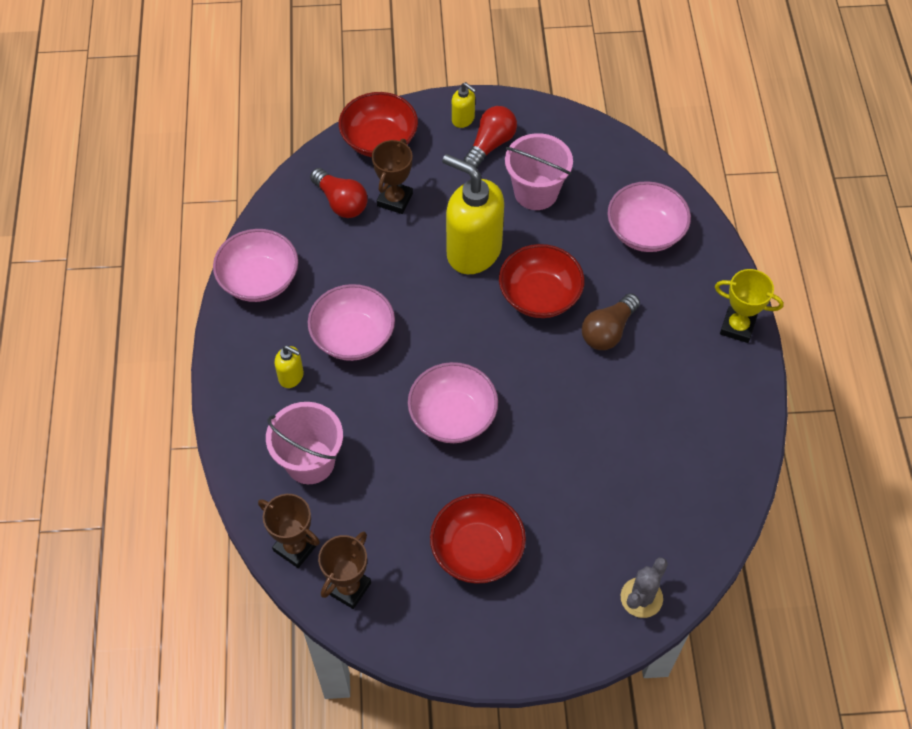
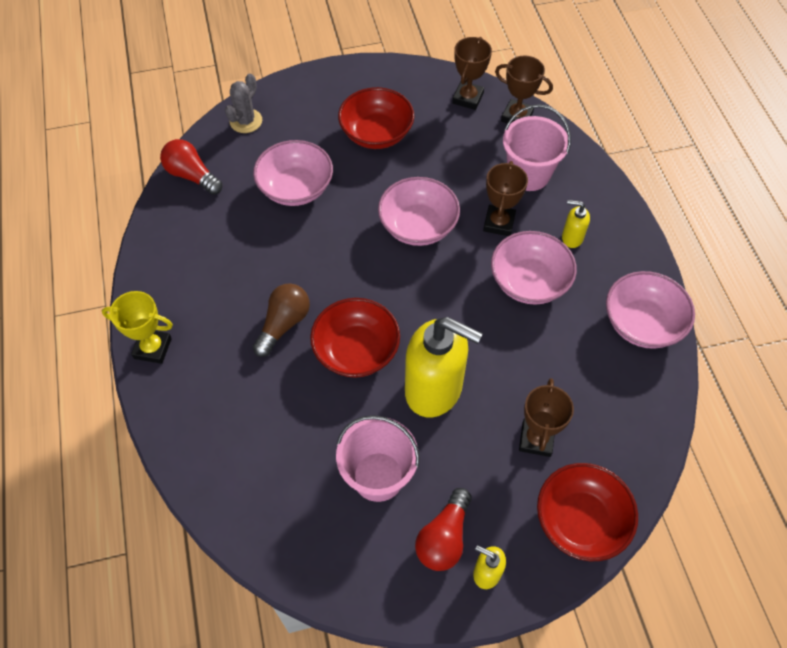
camera: 170 degrees right, 0 degrees up
red light bulb [310,168,368,218] -> red light bulb moved to [160,139,222,195]
pink bowl [608,181,691,252] -> pink bowl moved to [253,140,333,206]
none -> brown trophy [483,161,528,236]

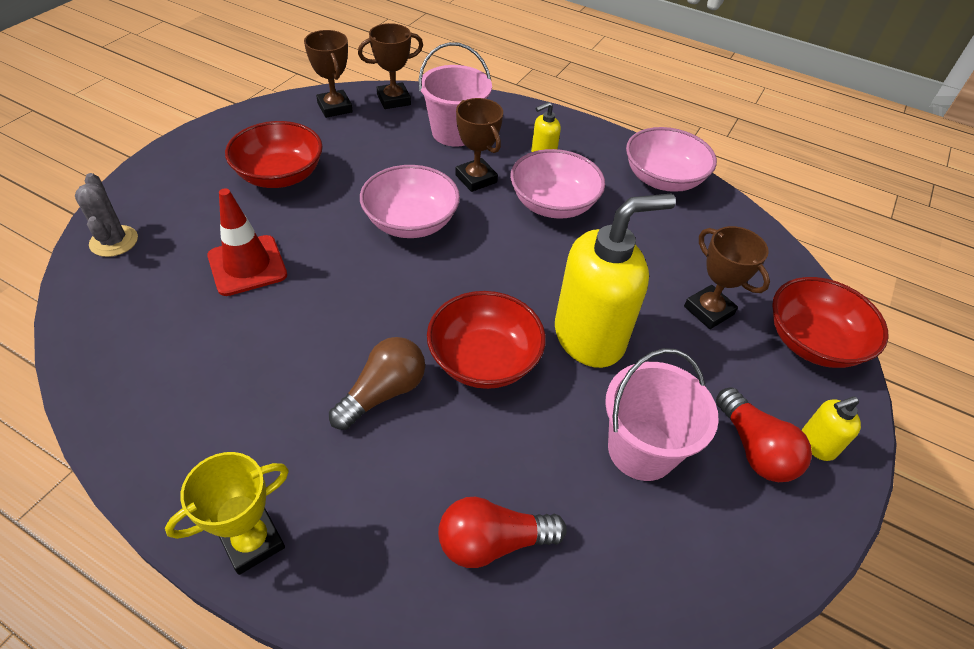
camera: 50 degrees left, 10 degrees down
red light bulb [160,139,222,195] -> red light bulb moved to [438,497,567,568]
brown light bulb [252,283,310,357] -> brown light bulb turned 60 degrees clockwise [329,337,425,430]
pink bowl [253,140,333,206] -> red traffic cone [207,188,287,296]

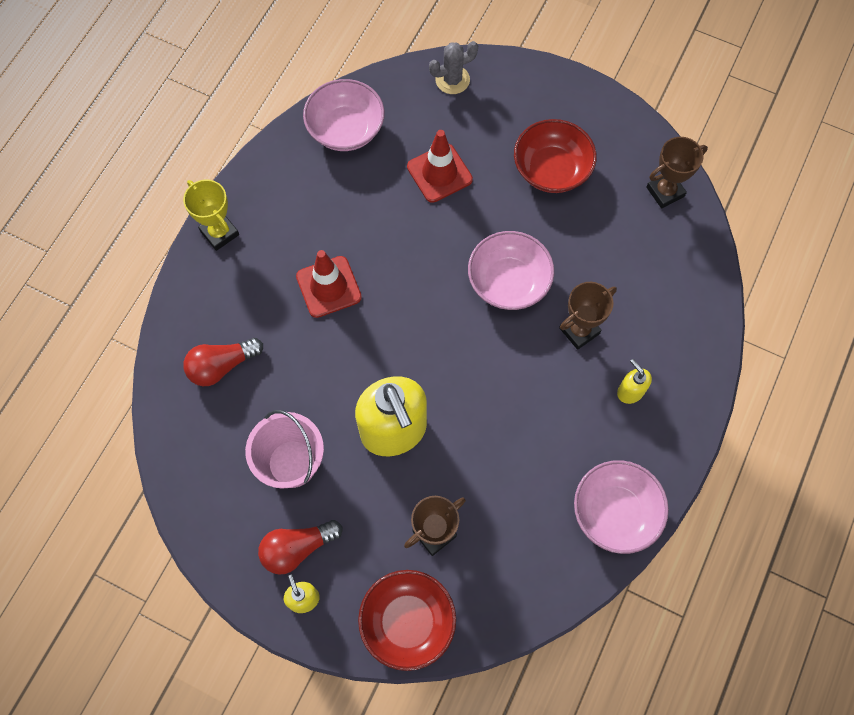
camera: 90 degrees right, 20 degrees up
brown light bulb [329,337,425,430] -> red traffic cone [296,250,362,318]
brown trophy [358,23,423,109] -> none
pink bucket [418,42,492,147] -> none
red bowl [427,291,546,389] -> none
red light bulb [438,497,567,568] -> red light bulb turned 105 degrees counterclockwise [183,338,263,386]
pink bowl [510,149,605,219] -> pink bowl moved to [303,79,385,151]

